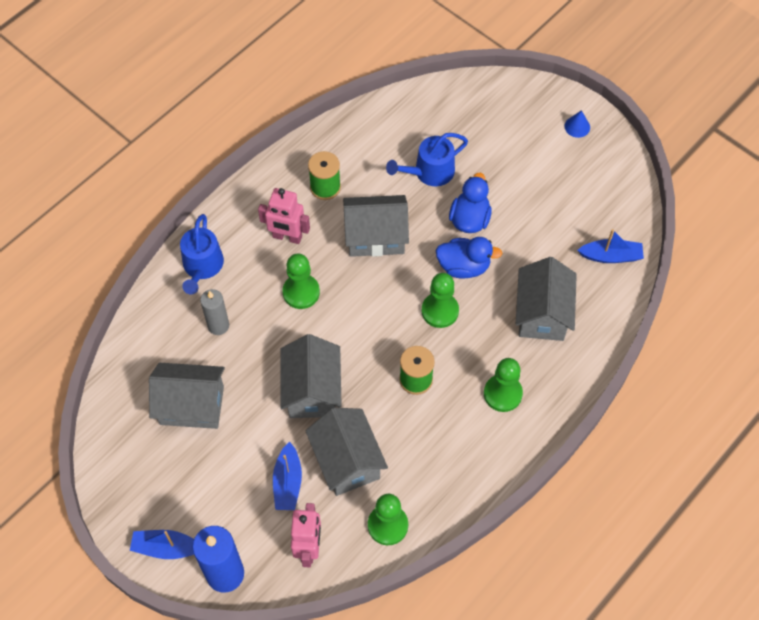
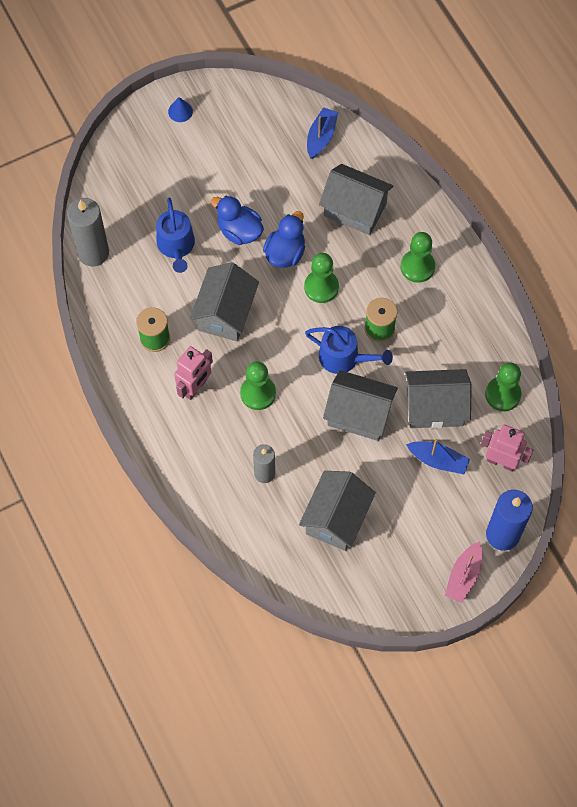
camera: 70 degrees left, 5 degrees up
blue boat [130,530,194,559] -> pink boat [445,541,483,603]
blue watering can [180,214,224,294] -> blue watering can moved to [305,326,393,374]
none -> grey candle [67,198,109,266]

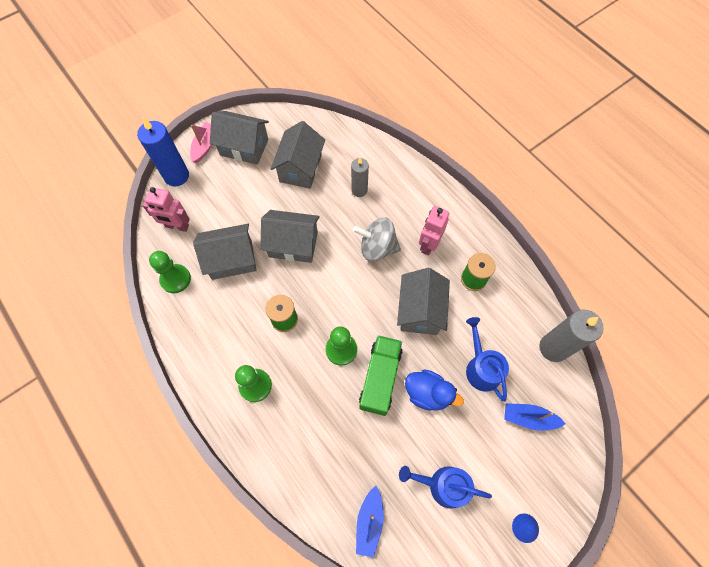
camera: 170 degrees right, 0 degrees up
green pawn [240,361,276,410] -> grey spinning top [353,218,401,262]
blue duck [263,211,305,268] -> green truck [359,335,403,416]
blue watering can [305,326,393,374] -> blue watering can moved to [399,466,492,509]
grey house [319,164,394,235] -> grey house moved to [210,111,269,165]
blue boat [406,439,470,474] -> blue boat moved to [504,403,566,431]

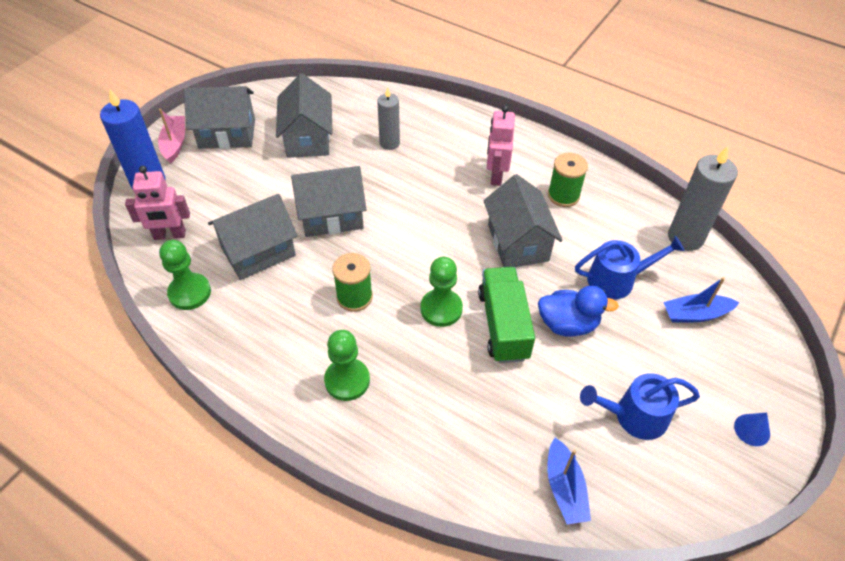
camera: 20 degrees left, 15 degrees down
grey spinning top [353,218,401,262] -> none
blue watering can [466,317,509,401] -> blue watering can turned 120 degrees clockwise [575,236,685,299]

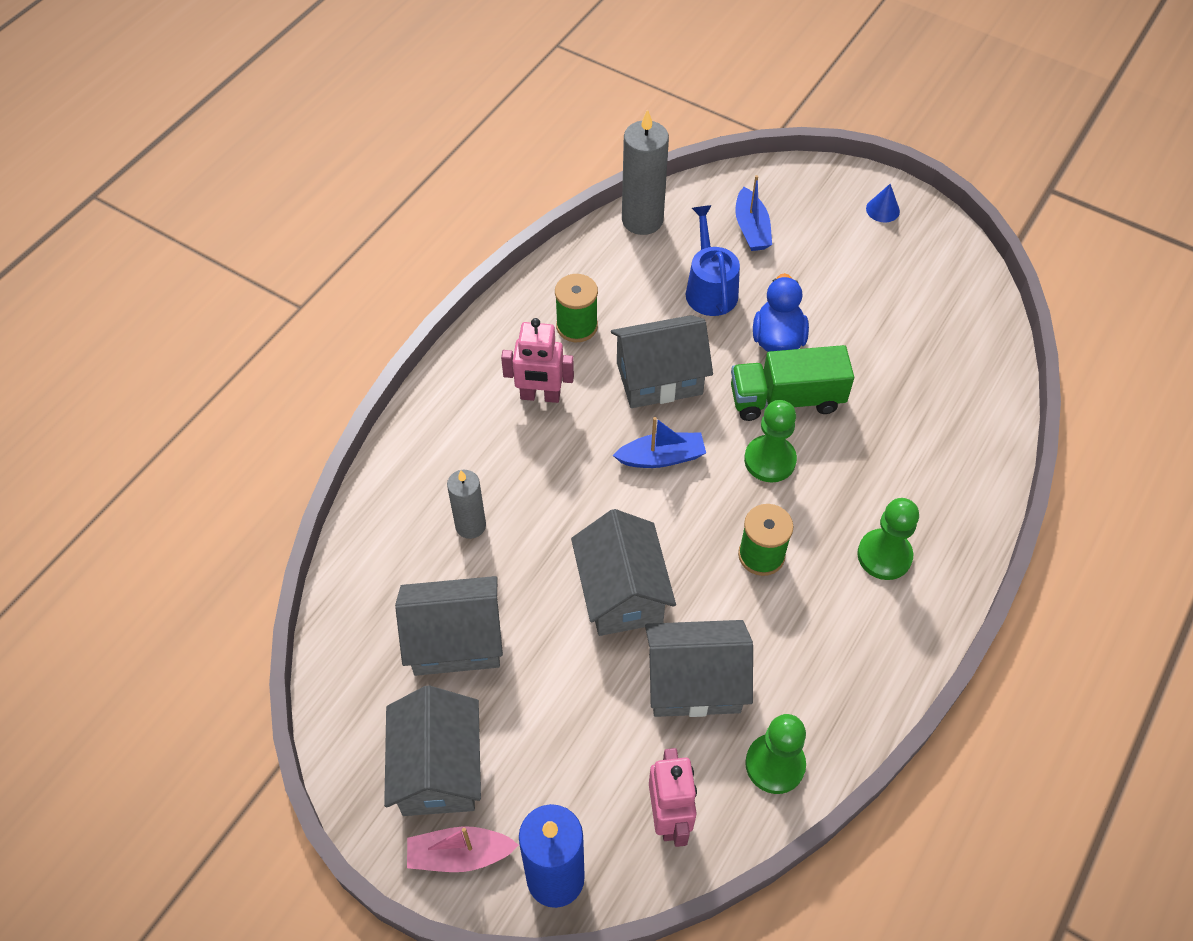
camera: 90 degrees left, 5 degrees up
grey house [208,194,298,280] -> grey house turned 60 degrees counterclockwise [645,620,753,717]
blue boat [547,438,591,525] -> blue boat moved to [613,417,706,468]
blue watering can [580,373,700,440] -> none

